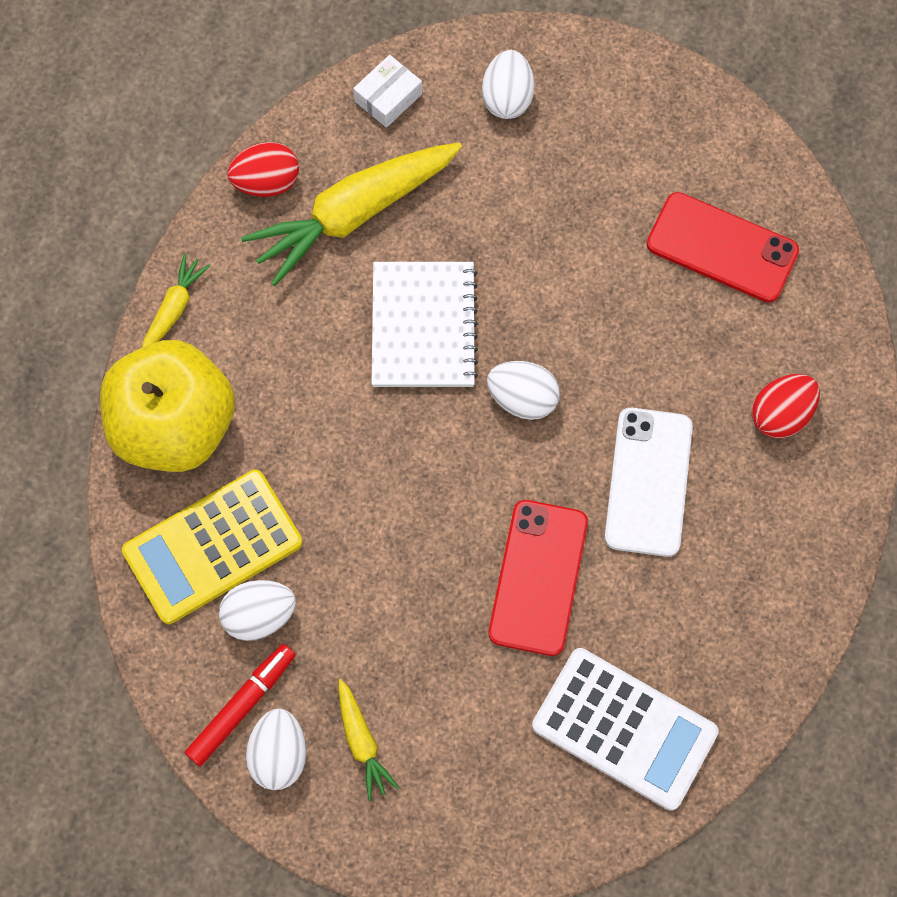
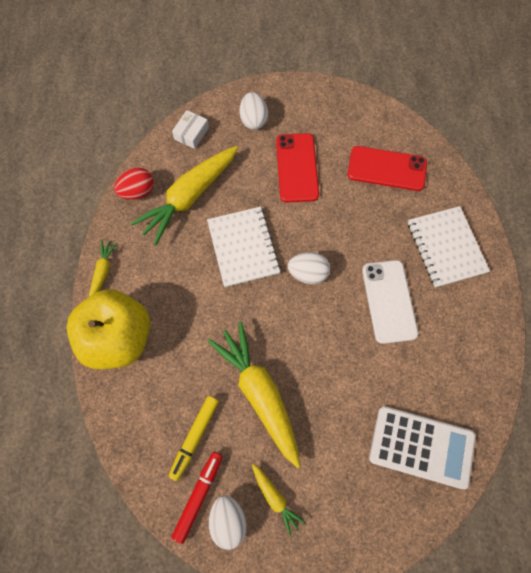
camera: 15 degrees left, 0 degrees up
yellow calculator [122,470,303,624] -> none
white egg [219,580,296,641] -> yellow marker [168,396,219,481]
red phone [489,500,588,656] -> red phone moved to [276,133,319,202]
red egg [752,374,820,438] -> white notebook [408,206,490,288]
none -> yellow carrot [208,322,300,468]

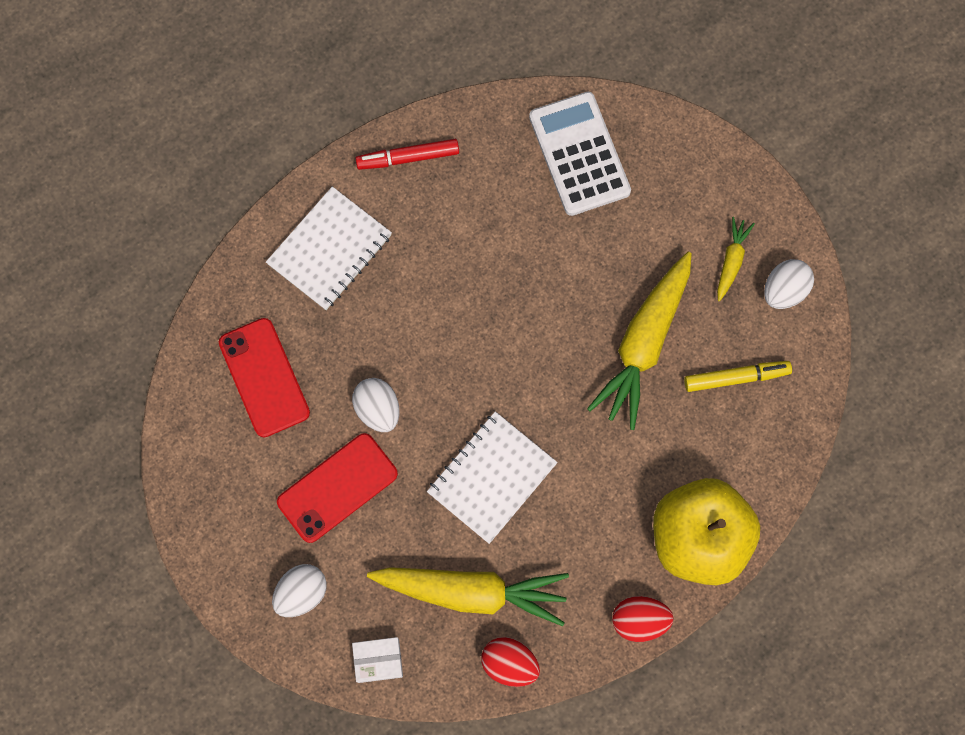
camera: 125 degrees left, 5 degrees up
yellow carrot [89,240,117,296] -> red egg [612,596,674,642]
red marker [172,452,223,544] -> red marker moved to [355,139,459,170]
white egg [288,252,330,284] -> white egg moved to [352,378,400,432]
white phone [362,260,418,344] -> none

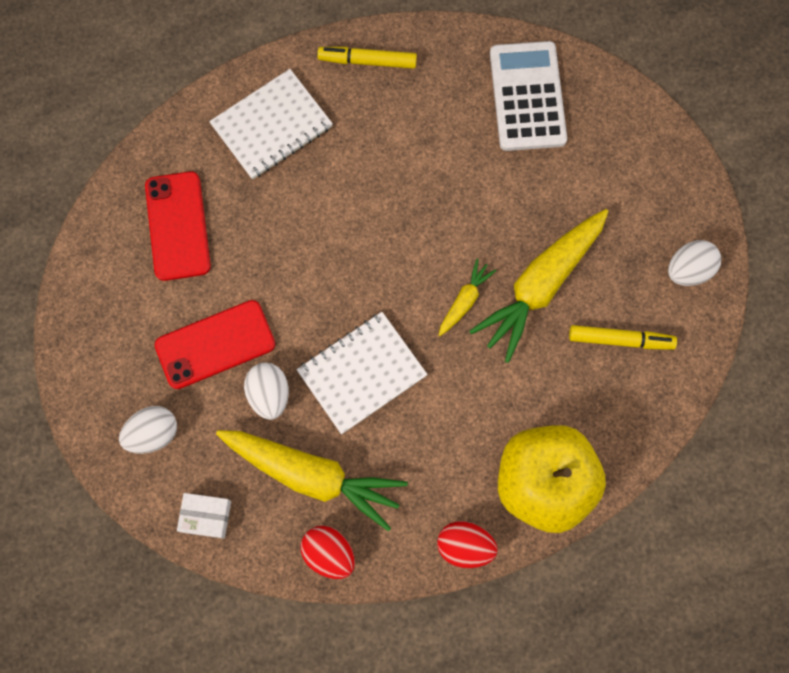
camera: 15 degrees right, 0 degrees up
white egg [352,378,400,432] -> white egg moved to [244,363,289,420]
red marker [355,139,459,170] -> yellow marker [317,47,417,69]
yellow carrot [717,217,755,301] -> yellow carrot moved to [438,259,497,336]

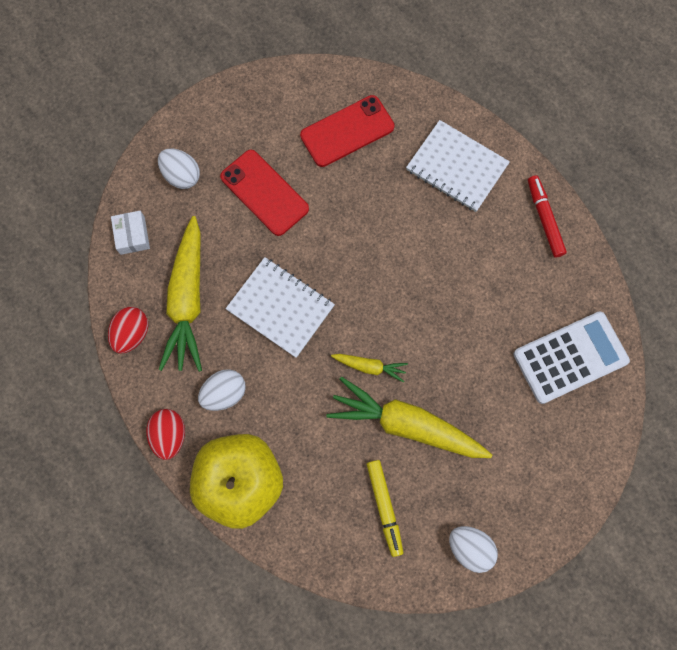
camera: 70 degrees right, 0 degrees up
white egg [244,363,289,420] -> white egg moved to [198,369,246,411]
yellow marker [317,47,417,69] -> red marker [528,175,567,257]

